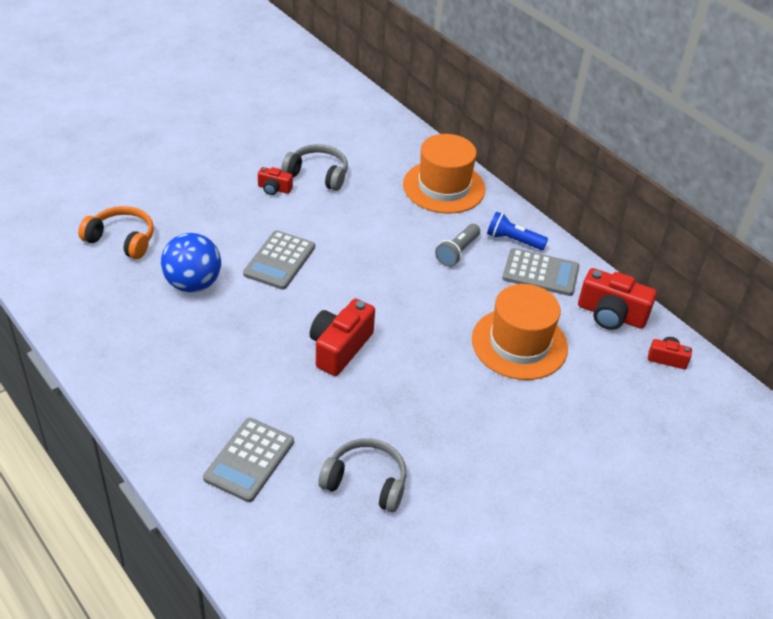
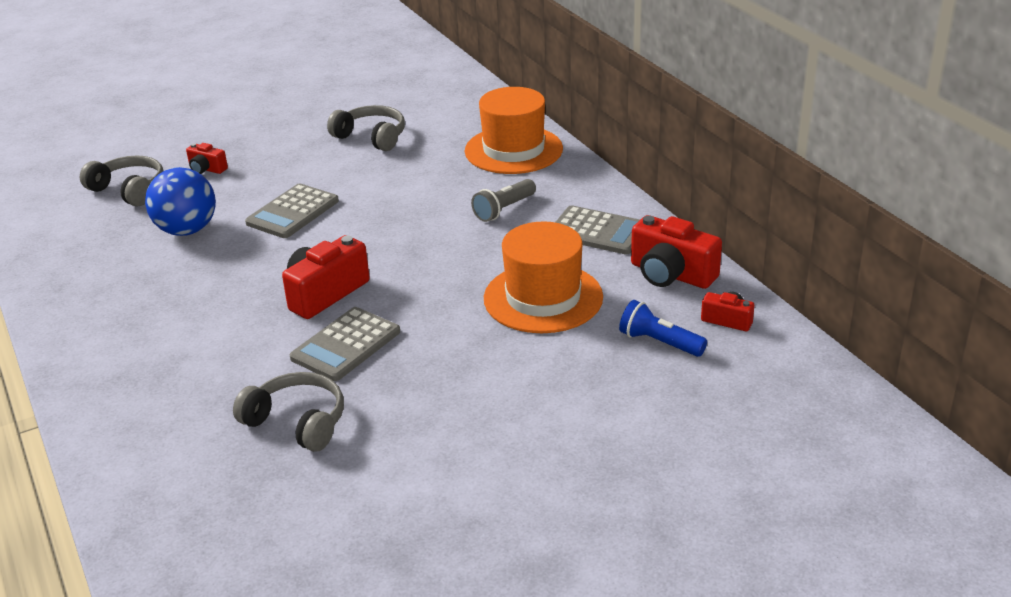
camera: 15 degrees right, 10 degrees down
orange headphones [78,206,154,259] -> grey headphones [80,156,163,207]
grey calculator [203,418,294,502] -> grey calculator moved to [290,307,400,381]
red camera [258,167,293,195] -> red camera moved to [186,143,228,174]
blue flashlight [487,211,548,250] -> blue flashlight moved to [619,300,707,357]

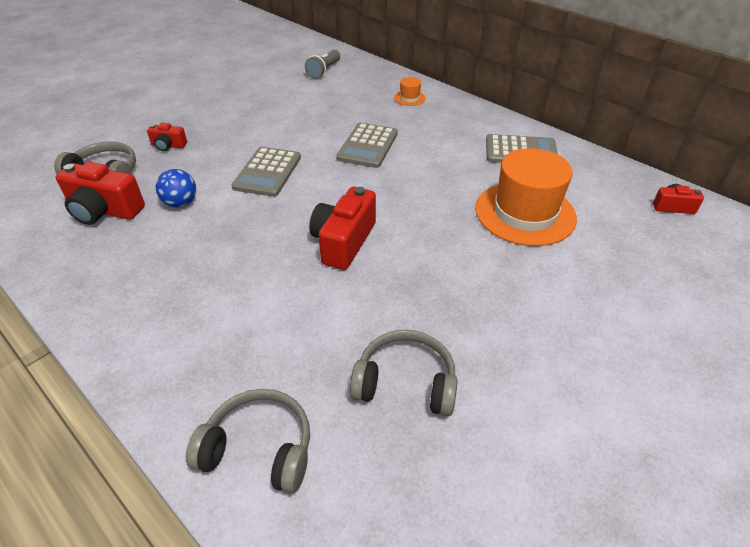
camera: 20 degrees left, 10 degrees up
blue ball [145,167,216,236] -> blue ball [156,169,196,207], size x0.62
grey calculator [290,307,400,381] -> grey calculator moved to [336,123,398,168]
grey headphones [327,105,405,151] -> grey headphones moved to [186,389,310,493]
orange hat [465,87,563,174] -> orange hat [394,77,426,106], size x0.42
grey flashlight [471,179,536,222] -> grey flashlight moved to [305,50,340,79]
blue flashlight [619,300,707,357] -> none
red camera [631,215,722,289] -> red camera moved to [56,162,145,225]

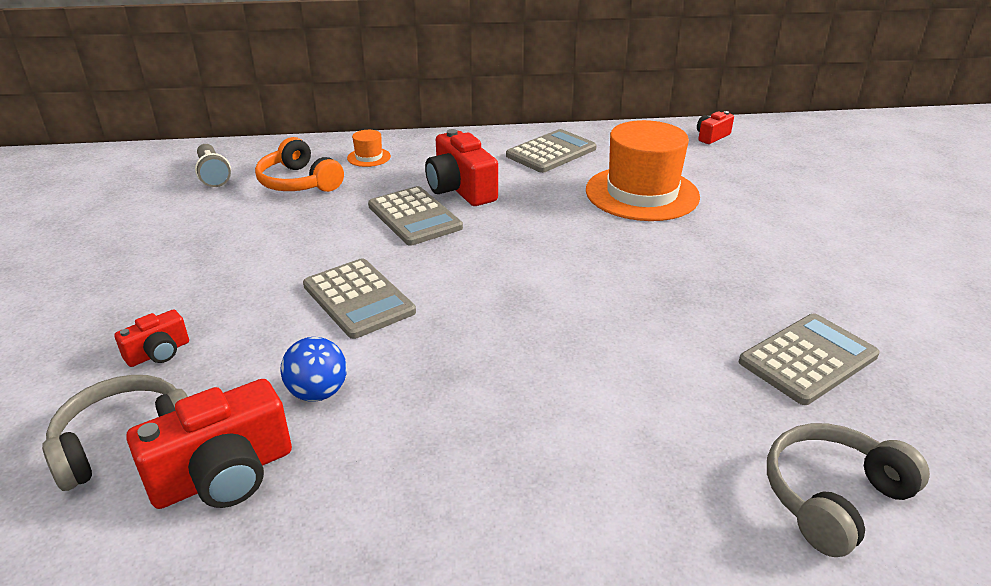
camera: 50 degrees left, 10 degrees down
red camera [309,187,376,270] -> red camera moved to [425,129,498,206]
grey headphones [350,330,458,416] -> grey calculator [739,313,880,405]
none -> orange headphones [255,137,344,192]

